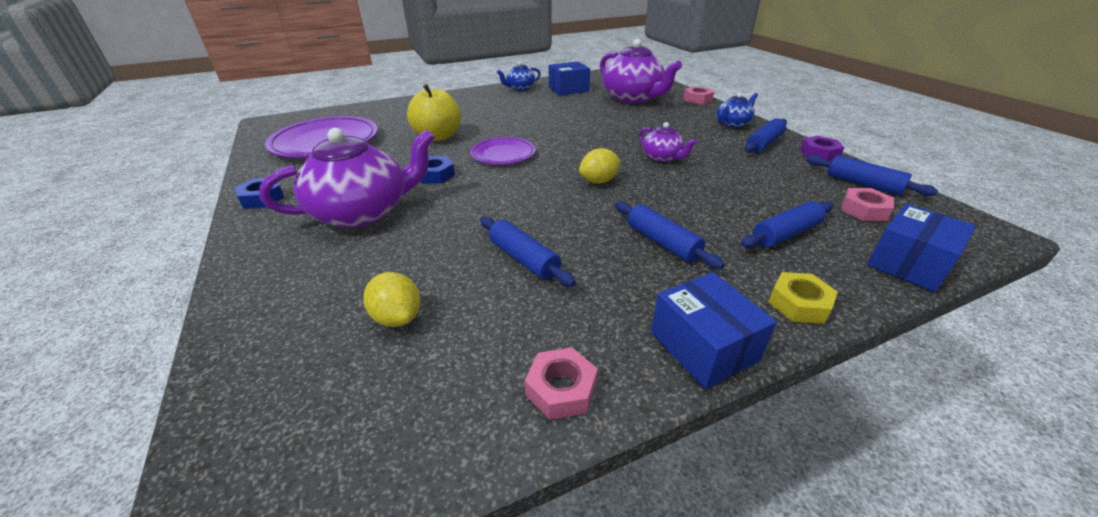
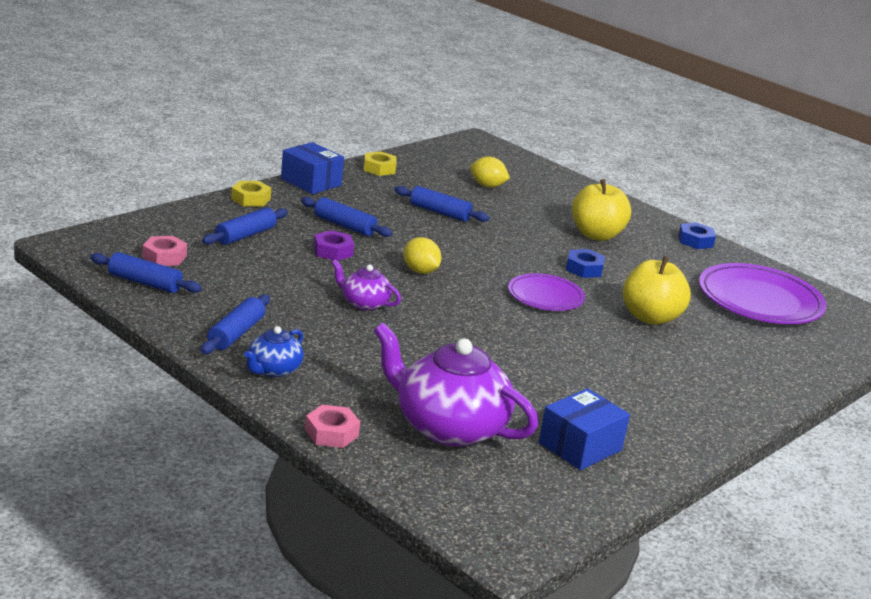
camera: 155 degrees right, 10 degrees down
purple teapot [259,128,435,228] -> yellow apple [572,179,631,241]
blue teapot [497,61,541,91] -> none
pink nut [525,347,598,420] -> yellow nut [364,151,396,176]
yellow lemon [579,148,621,183] -> yellow lemon turned 75 degrees counterclockwise [403,237,441,274]
purple nut [800,136,844,161] -> purple nut moved to [314,230,354,261]
blue box [867,204,976,292] -> none

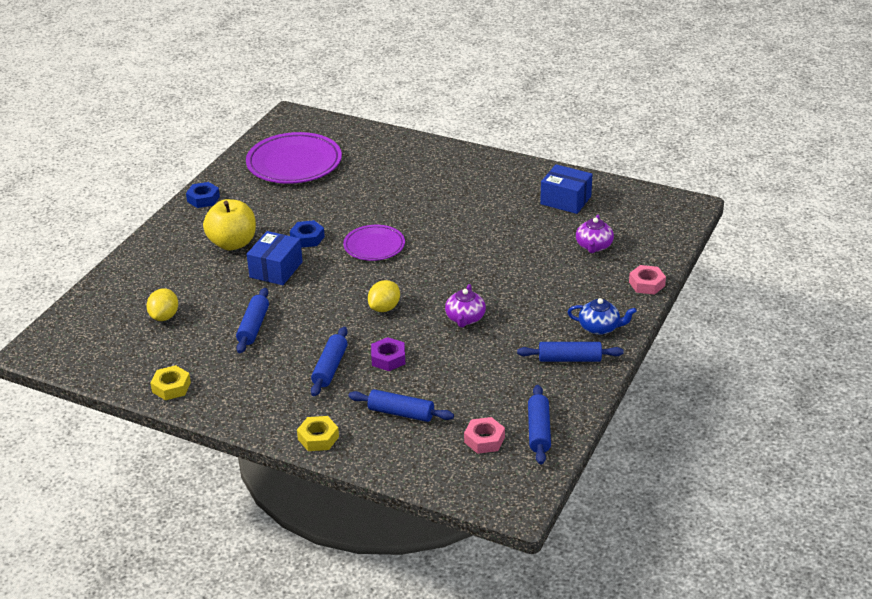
camera: 105 degrees left, 10 degrees up
blue box [281,142,344,194] -> blue box moved to [247,231,303,285]
purple teapot [374,323,538,447] -> purple teapot [576,215,614,253], size x0.50
yellow apple [623,256,691,325] -> none

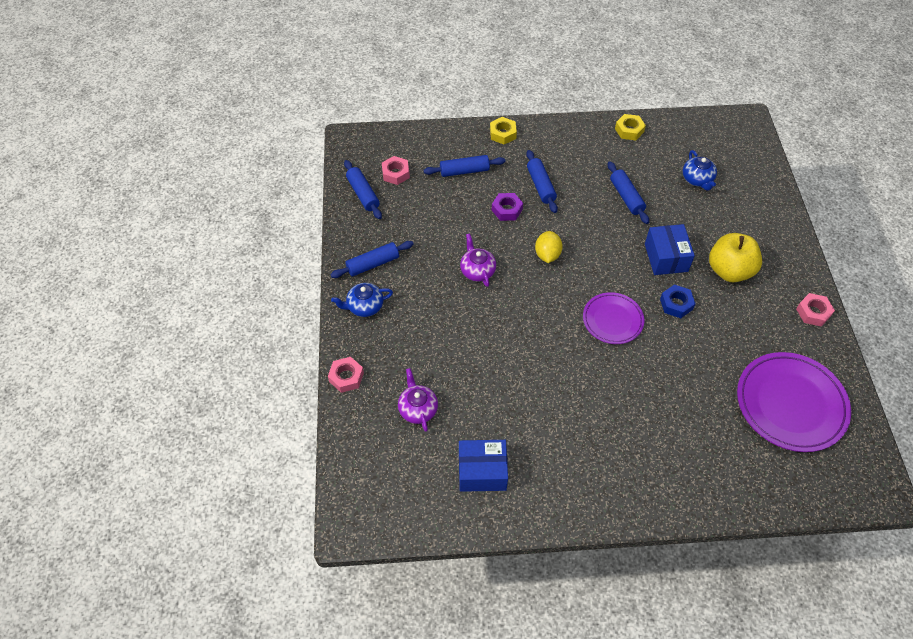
camera: 150 degrees right, 20 degrees up
yellow lemon [147,288,178,321] -> blue teapot [683,150,717,191]
blue nut [186,182,220,208] -> pink nut [796,293,835,327]

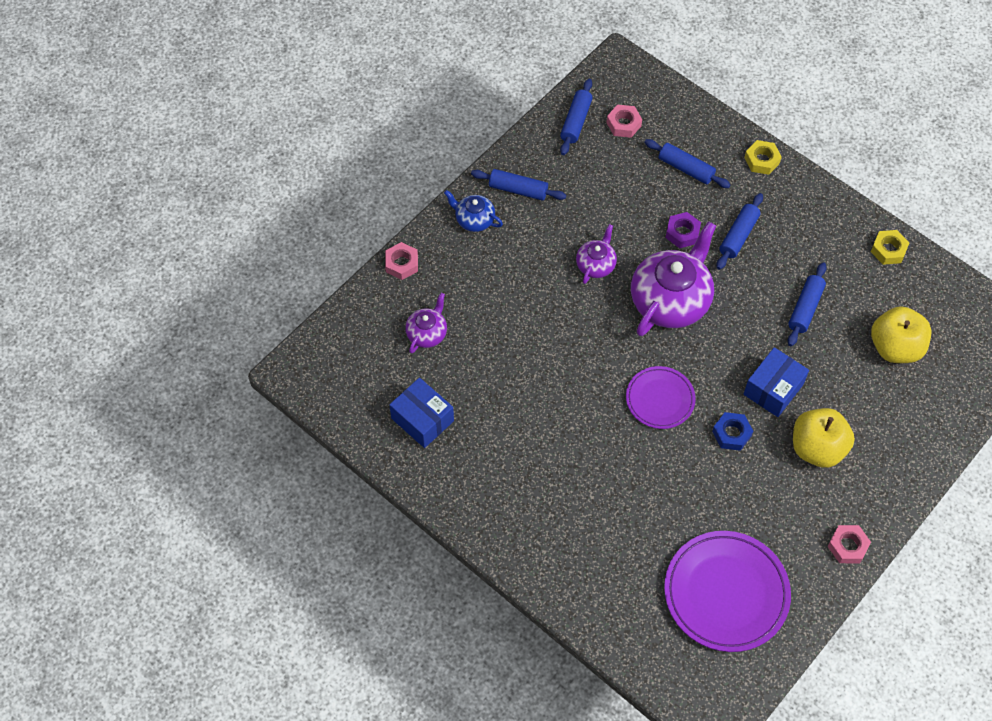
camera: 45 degrees right, 5 degrees up
yellow lemon [535,231,563,263] -> purple teapot [631,221,716,336]
blue teapot [683,150,717,191] -> yellow apple [871,306,931,363]

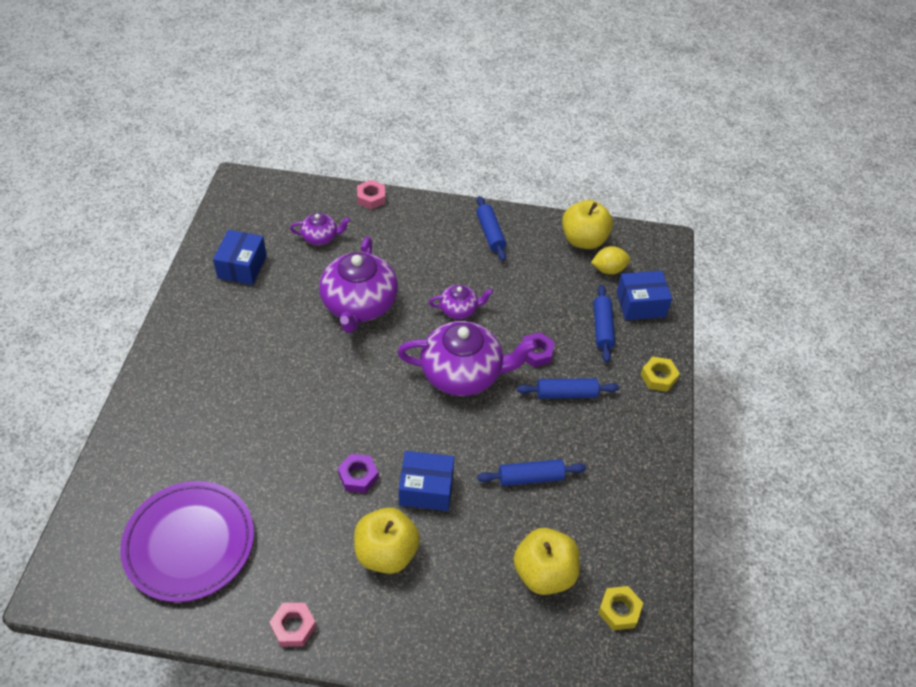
camera: 55 degrees right, 10 degrees down
blue teapot [444,190,503,232] -> none
blue rolling pin [560,79,593,155] -> yellow apple [562,200,613,249]
pink nut [606,105,642,138] -> yellow lemon [591,246,630,275]
purple plate [626,366,696,429] -> none
blue nut [712,412,753,451] -> purple nut [338,454,379,493]
yellow nut [871,230,910,265] -> yellow nut moved to [598,586,643,630]
none -> purple teapot [319,237,398,333]
none -> blue box [617,271,672,320]

